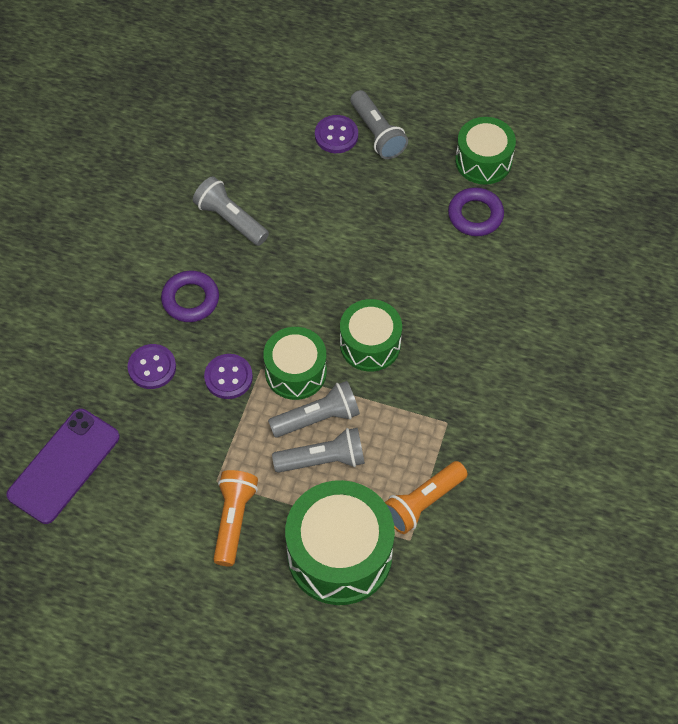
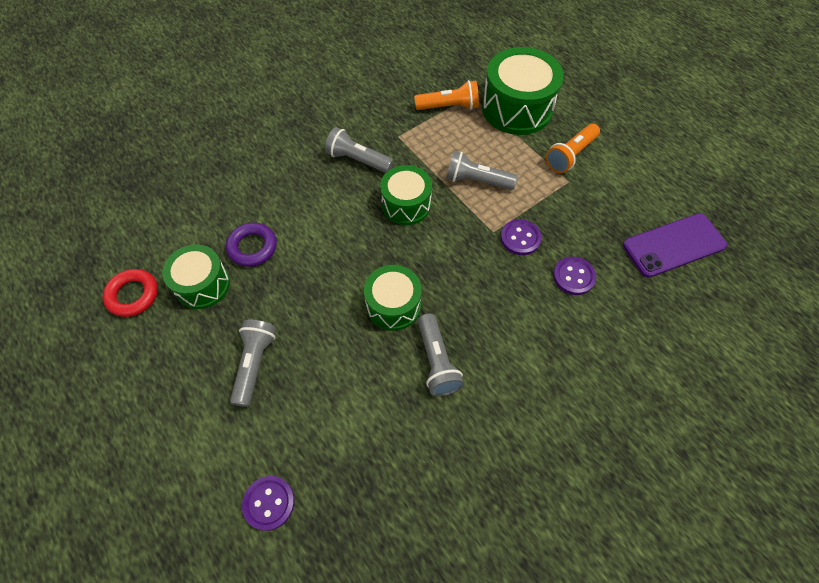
camera: 145 degrees left, 0 degrees up
purple ring [161,271,219,322] -> none
green drum [263,327,327,400] -> green drum moved to [364,265,422,331]
grey flashlight [272,428,365,473] -> grey flashlight moved to [325,127,394,173]
purple button [315,115,358,153] -> purple button moved to [242,476,295,531]
none -> red ring [102,269,158,317]

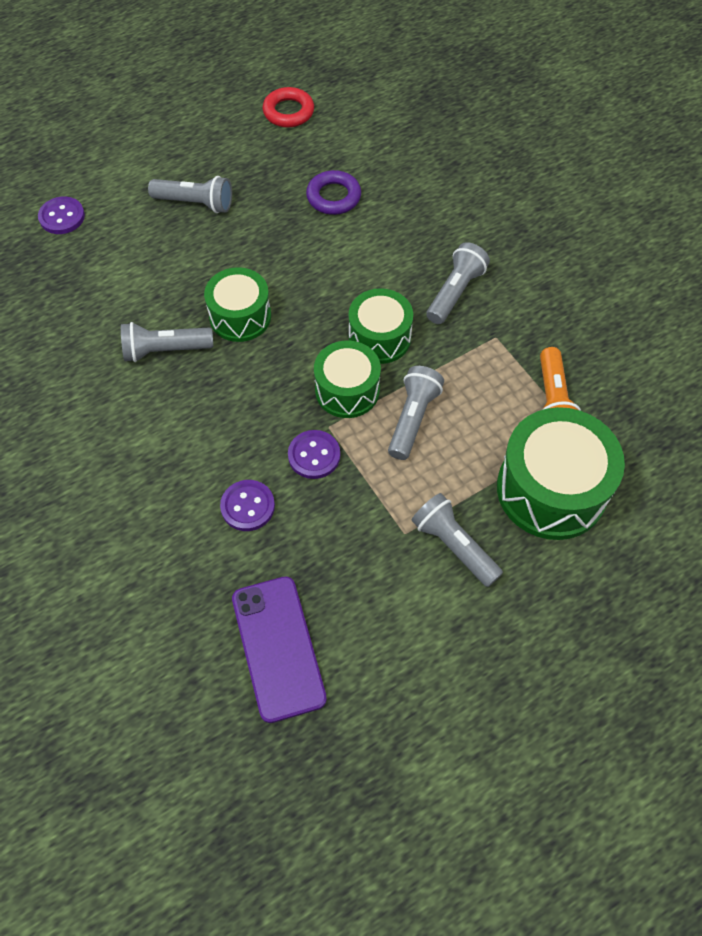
camera: 95 degrees right, 0 degrees up
green drum [162,244,230,309] -> green drum moved to [314,341,381,418]
orange flashlight [546,124,600,173] -> grey flashlight [412,493,503,587]

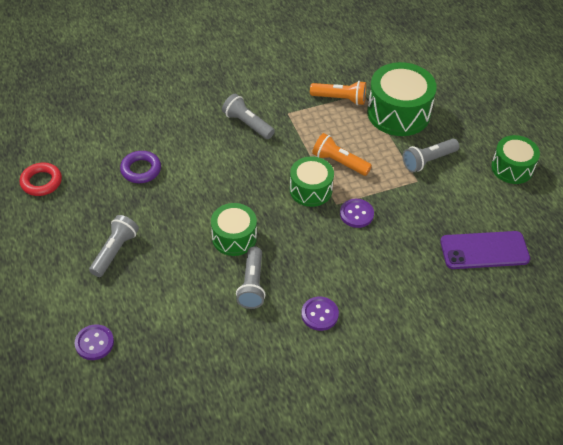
camera: 80 degrees left, 10 degrees down
purple button [220,480,275,531] -> purple button moved to [301,297,339,331]
green drum [349,288,413,364] -> green drum moved to [491,135,540,184]
grey flashlight [388,366,444,460] -> orange flashlight [312,133,372,176]

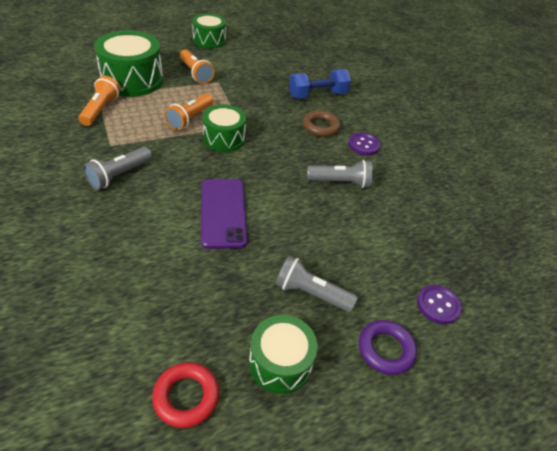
camera: 95 degrees left, 5 degrees down
purple ring [120,151,161,183] -> purple ring moved to [358,320,417,375]
green drum [211,203,257,256] -> green drum moved to [249,315,318,394]
purple button [340,199,374,228] -> none
grey flashlight [403,139,459,172] -> orange flashlight [180,49,215,84]
purple phone [440,231,530,269] -> purple phone moved to [201,179,247,249]
none -> blue dumbbell [289,69,351,99]
none -> brown ring [303,110,340,137]

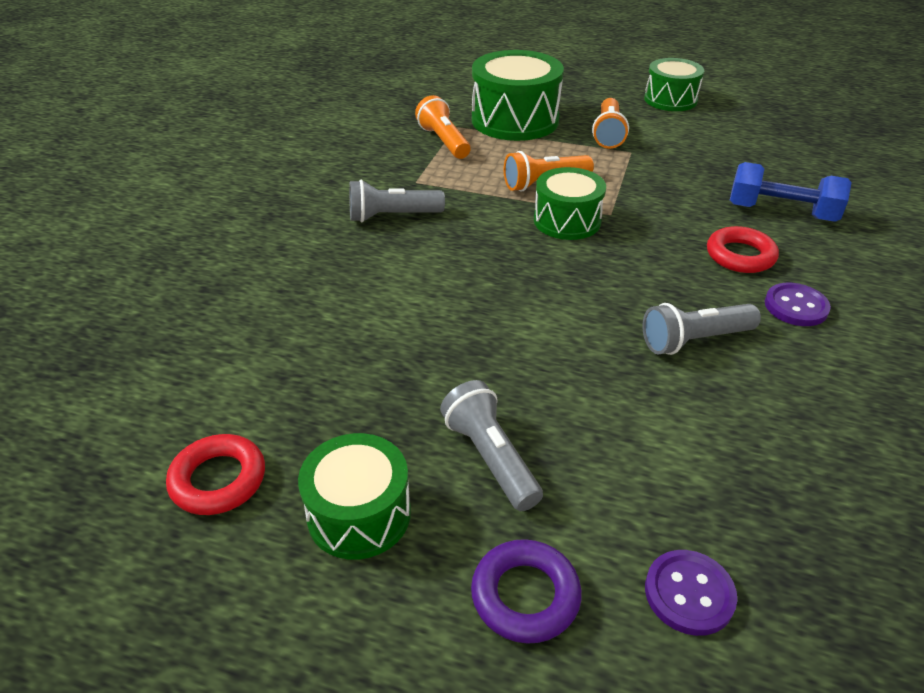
camera: 45 degrees right, 5 degrees down
orange flashlight [79,76,120,126] -> orange flashlight turned 75 degrees counterclockwise [415,95,471,159]
purple phone [201,179,247,249] -> none
brown ring [303,110,340,137] -> red ring [707,226,779,273]
grey flashlight [307,160,373,188] -> grey flashlight turned 120 degrees clockwise [642,303,761,355]

